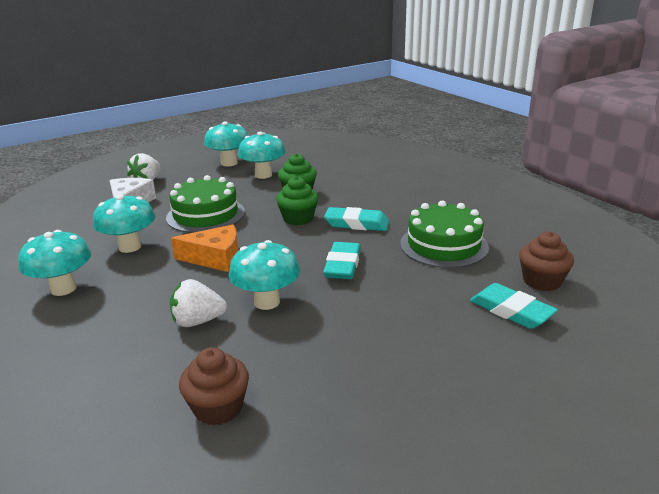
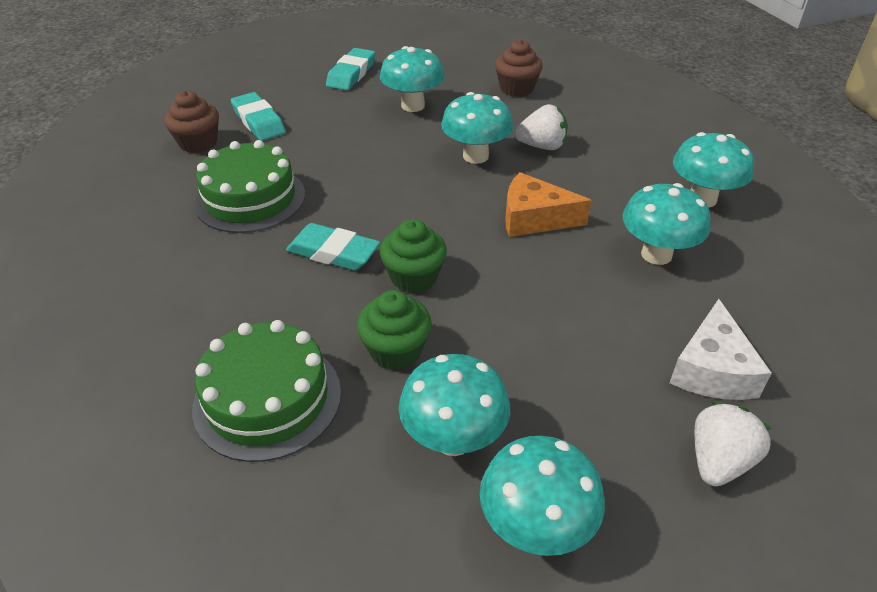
camera: 170 degrees left, 15 degrees up
green cake [166,175,245,233] -> green cake moved to [192,320,341,462]
turquoise eraser [323,242,361,279] -> turquoise eraser moved to [326,48,375,91]
none -> turquoise mushroom [380,46,445,112]

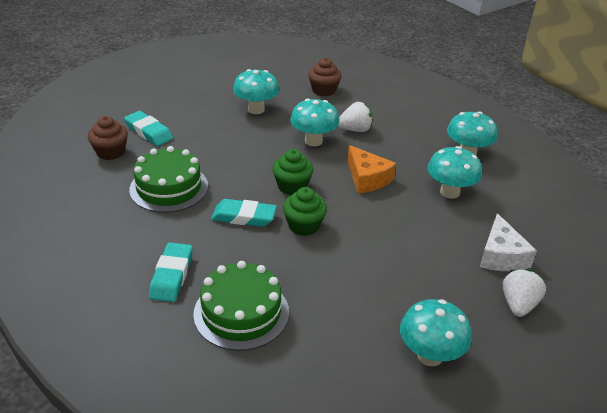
camera: 15 degrees left, 5 degrees down
turquoise eraser [326,48,375,91] -> turquoise eraser moved to [149,242,193,302]
green cupcake [357,290,432,370] -> green cupcake moved to [272,149,314,195]
turquoise mushroom [399,354,510,456] -> none
orange cheese [505,172,592,237] -> orange cheese turned 120 degrees counterclockwise [347,145,396,193]

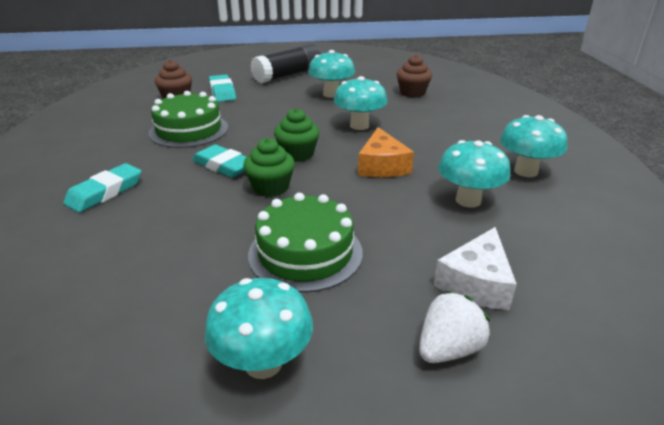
camera: 30 degrees right, 5 degrees down
green cake [193,261,289,351] -> green cake moved to [248,193,363,293]
white strawberry [338,102,373,132] -> none
none -> black glue stick [251,44,321,83]

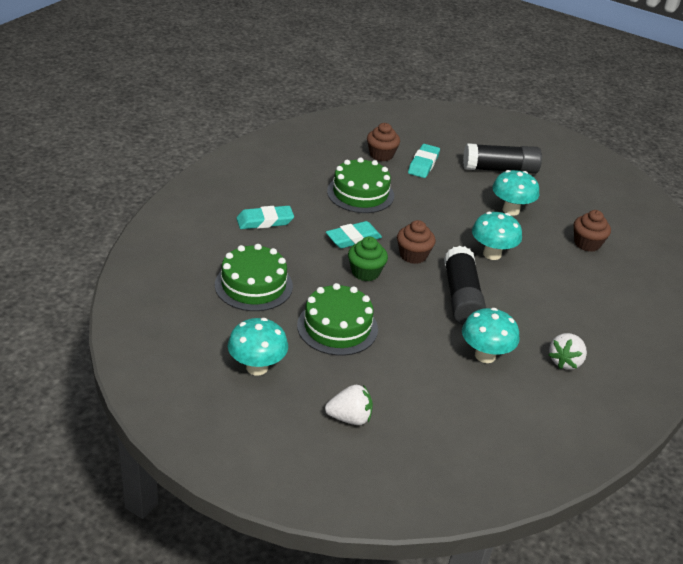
camera: 35 degrees right, 5 degrees up
turquoise eraser [192,145,246,178] -> turquoise eraser turned 75 degrees clockwise [326,221,382,248]
green cupcake [274,108,320,162] -> brown cupcake [397,220,436,264]
orange cheese [358,127,414,177] -> black glue stick [444,246,486,325]
white cheese [434,227,517,310] -> none
turquoise mushroom [500,115,567,177] -> white strawberry [549,333,587,369]
none -> green cake [215,244,293,311]

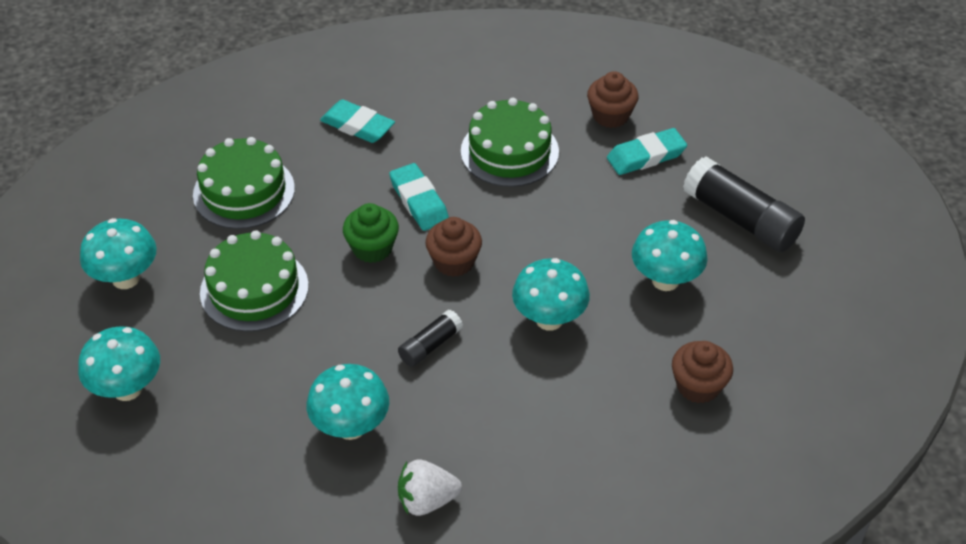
camera: 50 degrees right, 10 degrees up
white strawberry [325,385,373,425] -> turquoise mushroom [78,327,160,401]
turquoise eraser [326,221,382,248] -> turquoise eraser turned 45 degrees clockwise [389,163,449,231]
black glue stick [444,246,486,325] -> black glue stick [398,310,463,367], size x0.53

